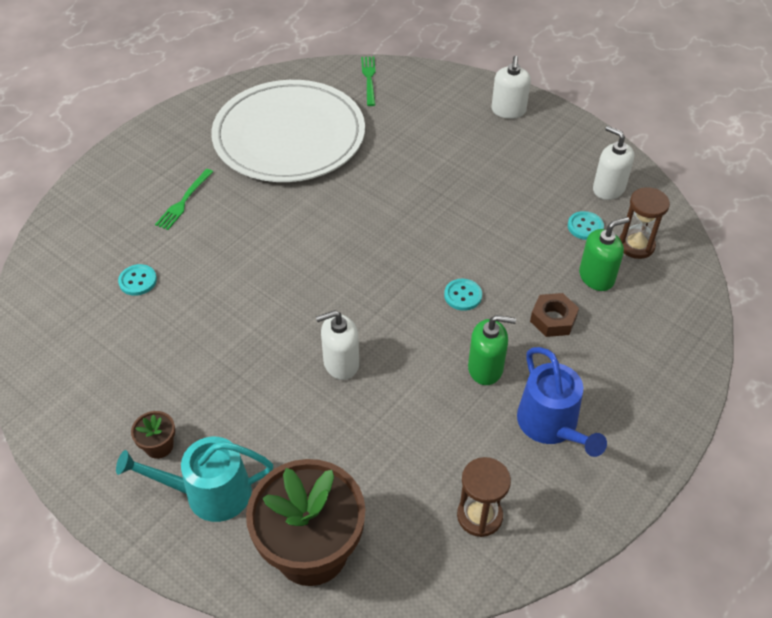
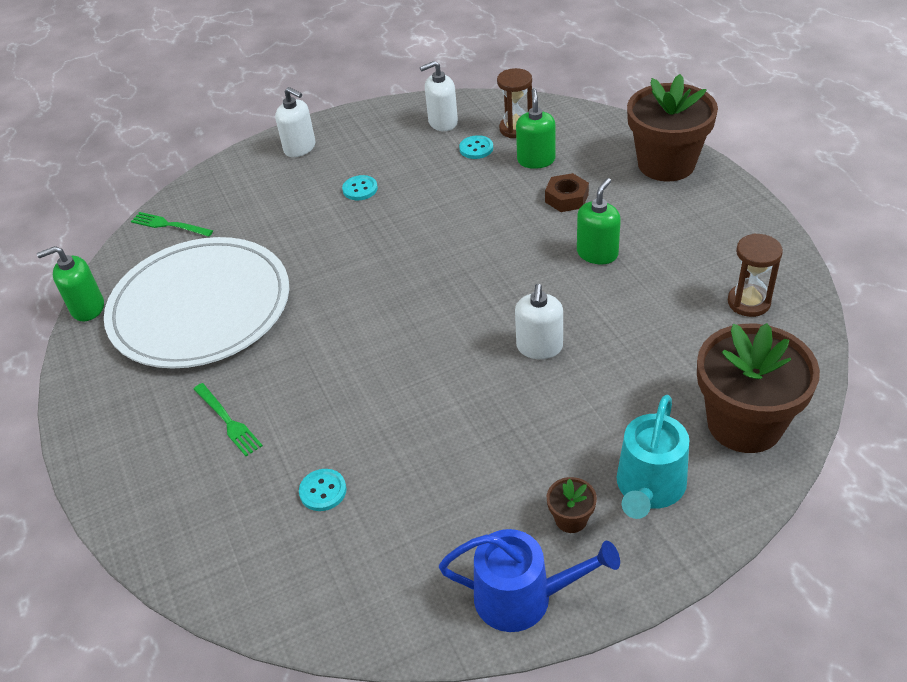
camera: 60 degrees left, 5 degrees down
turquoise button [444,279,482,311] -> turquoise button moved to [342,175,378,200]
blue watering can [517,347,607,457] -> blue watering can moved to [439,529,620,632]
none -> green soap dispenser [37,246,104,321]
none -> brown flower pot [627,74,718,181]

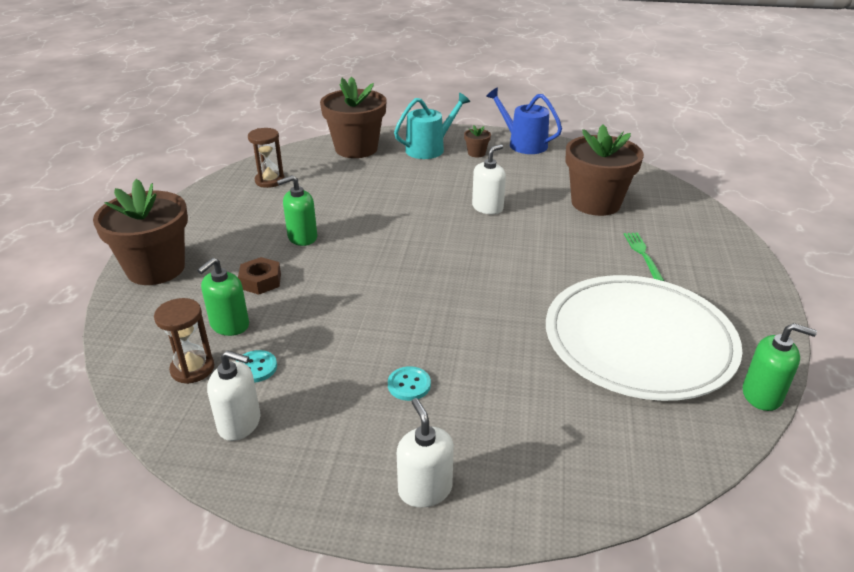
camera: 150 degrees left, 10 degrees down
green fork [131,212,213,237] -> none
turquoise button [299,469,347,511] -> brown flower pot [565,125,644,216]
white soap dispenser [515,284,563,359] -> white soap dispenser moved to [472,144,506,214]

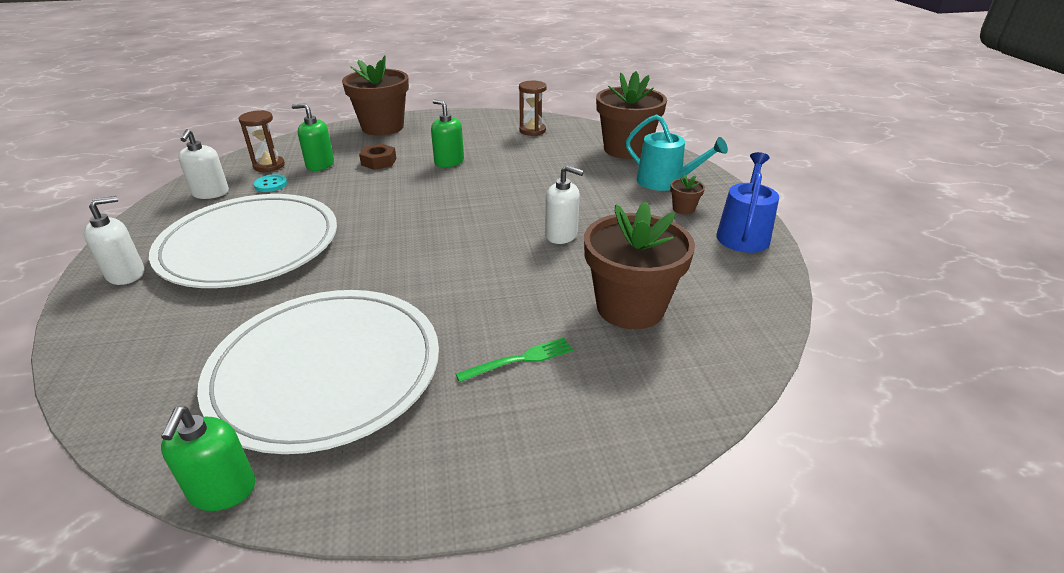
camera: 70 degrees right, 0 degrees up
turquoise button [388,366,431,401] -> white plate [149,194,337,288]

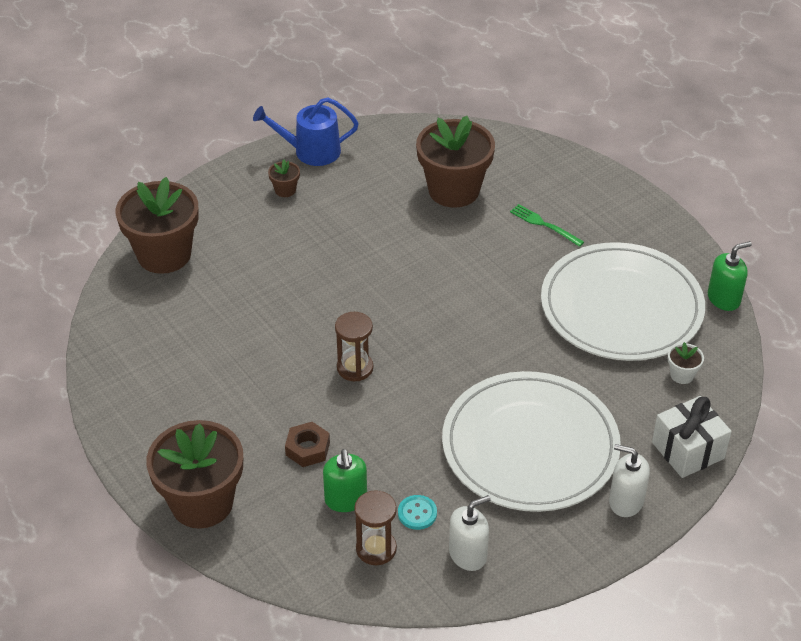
camera: 115 degrees left, 10 degrees up
green soap dispenser [431,99,464,167] -> none
brown hourglass [519,81,547,136] -> brown hourglass moved to [335,312,373,381]
white soap dispenser [545,165,584,244] -> none
turquoise watering can [626,114,728,191] -> none
none -> white gift [652,396,732,478]
none -> white flower pot [668,342,704,384]

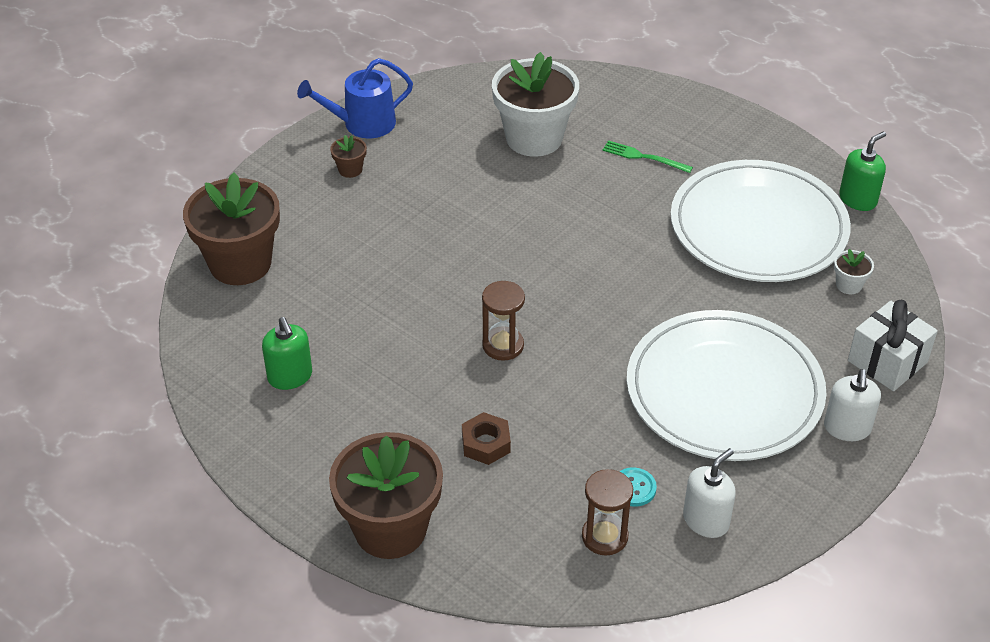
camera: 15 degrees left, 0 degrees up
green soap dispenser [323,449,367,512] -> green soap dispenser moved to [262,317,312,390]
brown flower pot [416,116,495,208] -> white flower pot [492,52,579,157]
white soap dispenser [609,444,650,517] -> white soap dispenser turned 90 degrees counterclockwise [824,369,881,441]

